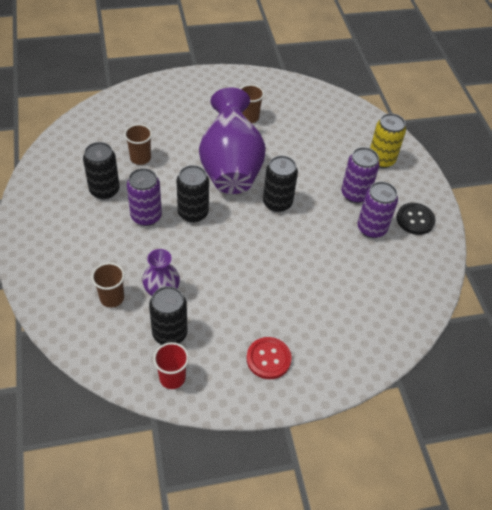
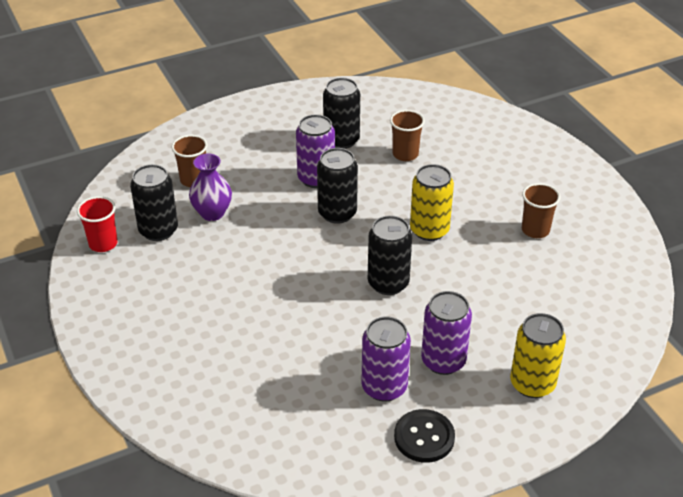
camera: 80 degrees right, 10 degrees down
purple vase [199,88,266,194] -> yellow can [410,164,454,241]
red button [247,337,292,379] -> none

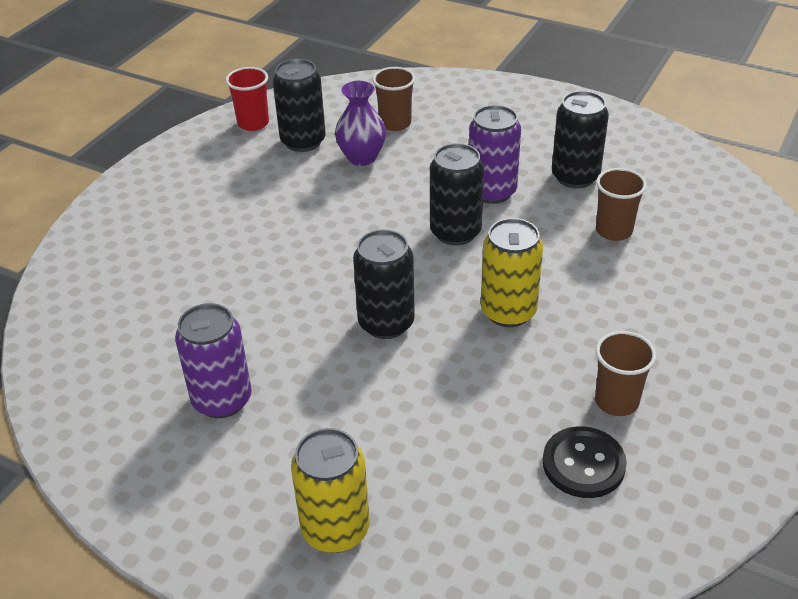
camera: 55 degrees right, 0 degrees up
black button [394,409,455,463] -> black button moved to [543,426,627,498]
purple can [421,291,472,375] -> none

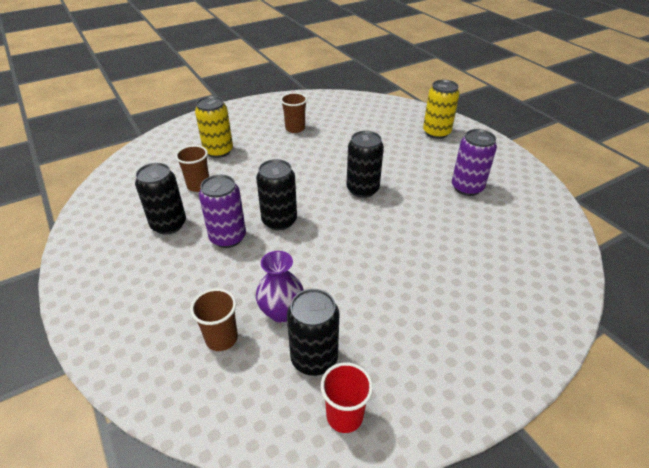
camera: 150 degrees left, 0 degrees up
yellow can [481,218,543,327] -> yellow can moved to [195,96,233,158]
black button [543,426,627,498] -> none

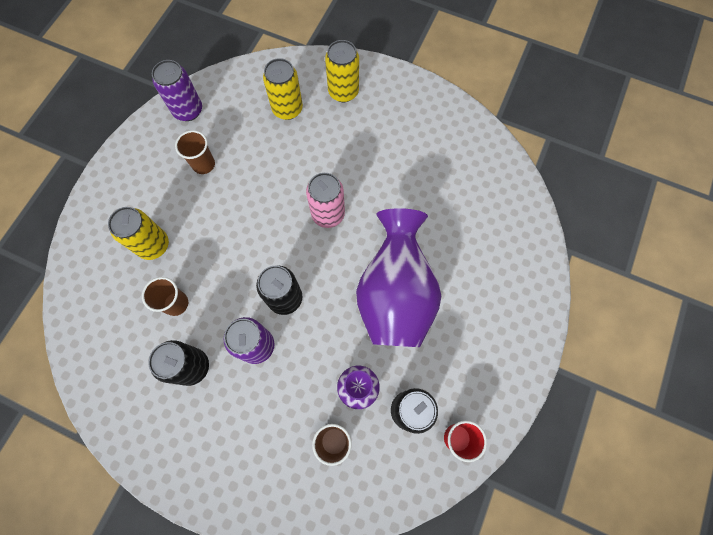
camera: 35 degrees left, 30 degrees up
black can [347,131,384,198] -> pink can [306,173,345,228]
purple can [452,129,497,196] -> purple can moved to [152,60,202,121]
none -> yellow can [263,58,303,120]
none -> purple vase [356,208,441,347]

